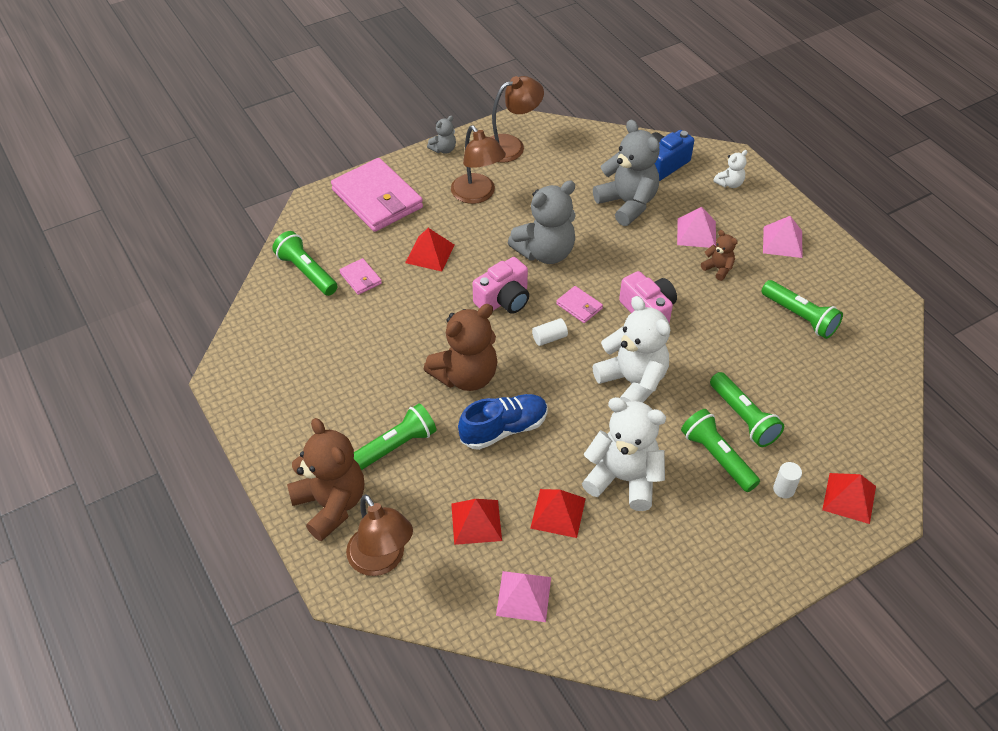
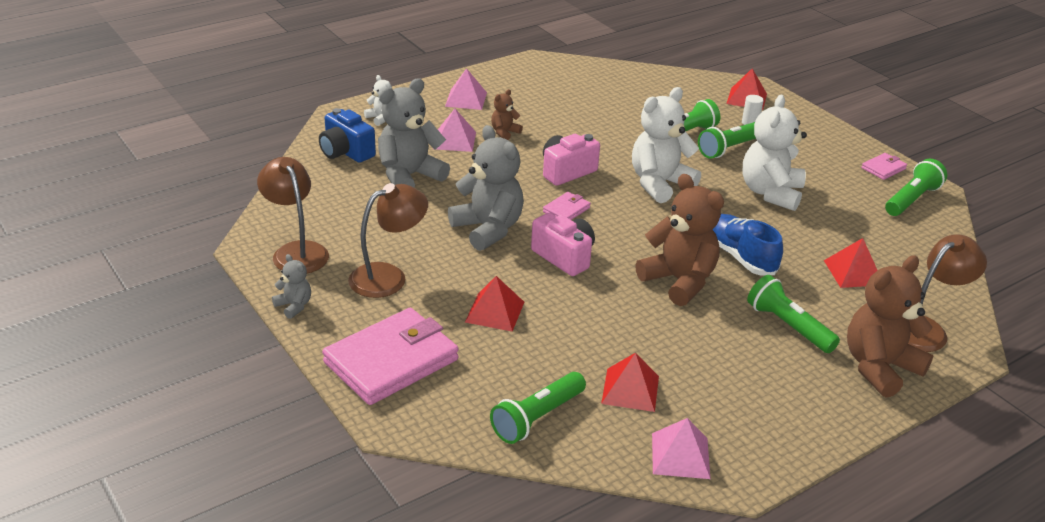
camera: 95 degrees left, 15 degrees down
pink wallet [339,258,382,295] -> pink wallet moved to [862,153,907,180]
pink pyramid [496,571,551,622] -> pink pyramid moved to [652,418,710,479]
red pyramid [530,489,586,538] -> red pyramid moved to [601,353,659,412]
white cylinder [532,318,568,346] -> none
green flashlight [761,280,843,339] -> green flashlight moved to [885,159,947,216]

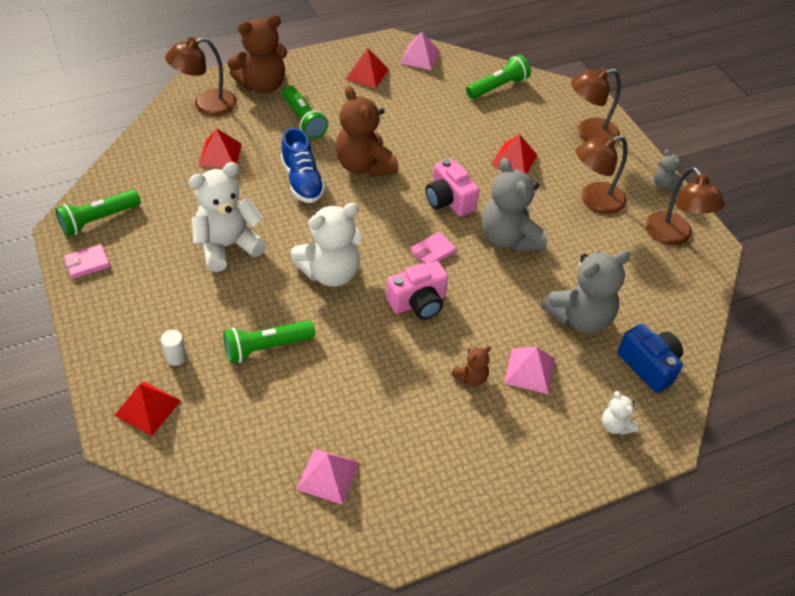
camera: 170 degrees left, 15 degrees up
pink wallet [322,308,459,405] -> brown lamp [571,67,621,141]
pink pyramid [445,68,487,110] -> pink pyramid moved to [296,448,359,505]
red pyramid [601,353,659,412] -> red pyramid moved to [345,48,389,88]
green flashlight [698,122,756,159] -> none
white teddy bear [742,95,807,211] -> white teddy bear turned 150 degrees counterclockwise [189,162,267,272]

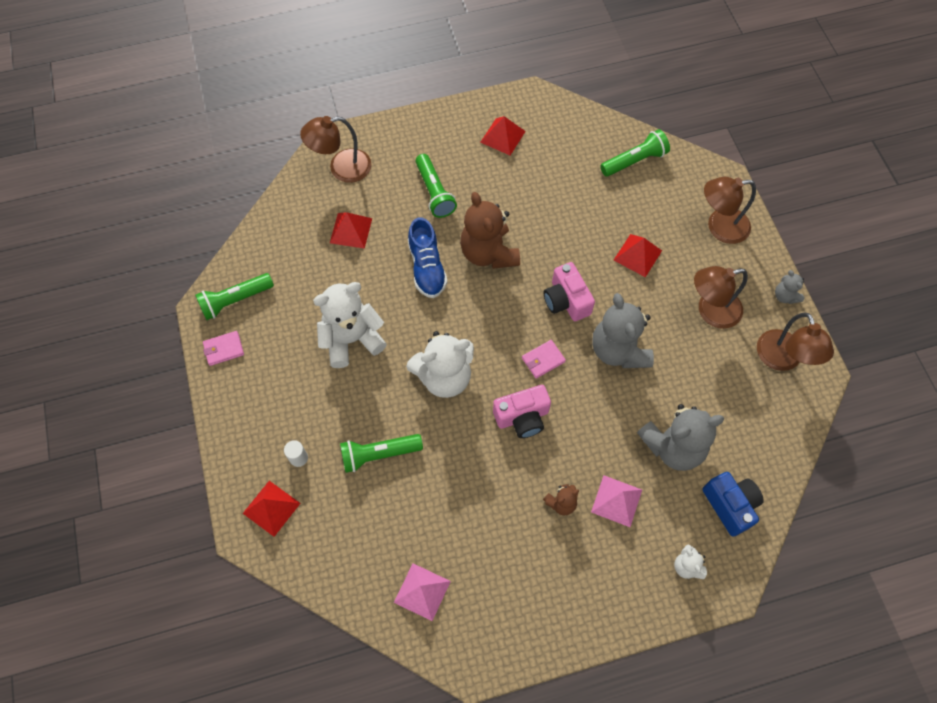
camera: 10 degrees right, 15 degrees up
brown teddy bear [227,15,287,94] -> none
pink pyramid [400,31,440,70] -> none

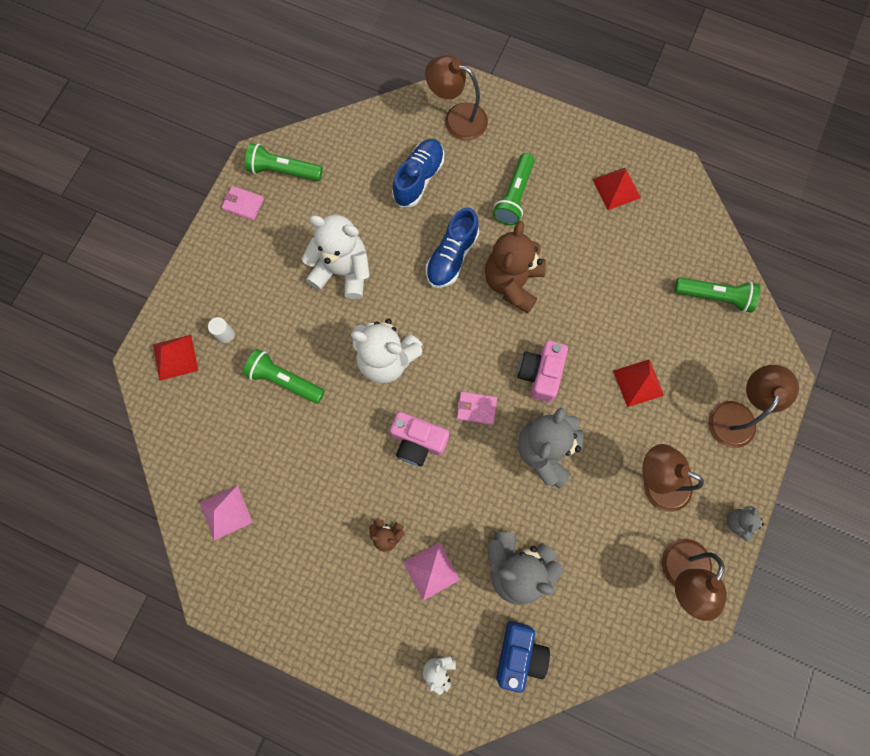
camera: 40 degrees right, 10 degrees up
red pyramid [330,212,372,249] -> blue shoe [392,139,444,207]
brown lamp [704,177,756,244] -> brown lamp turned 90 degrees clockwise [708,365,799,448]

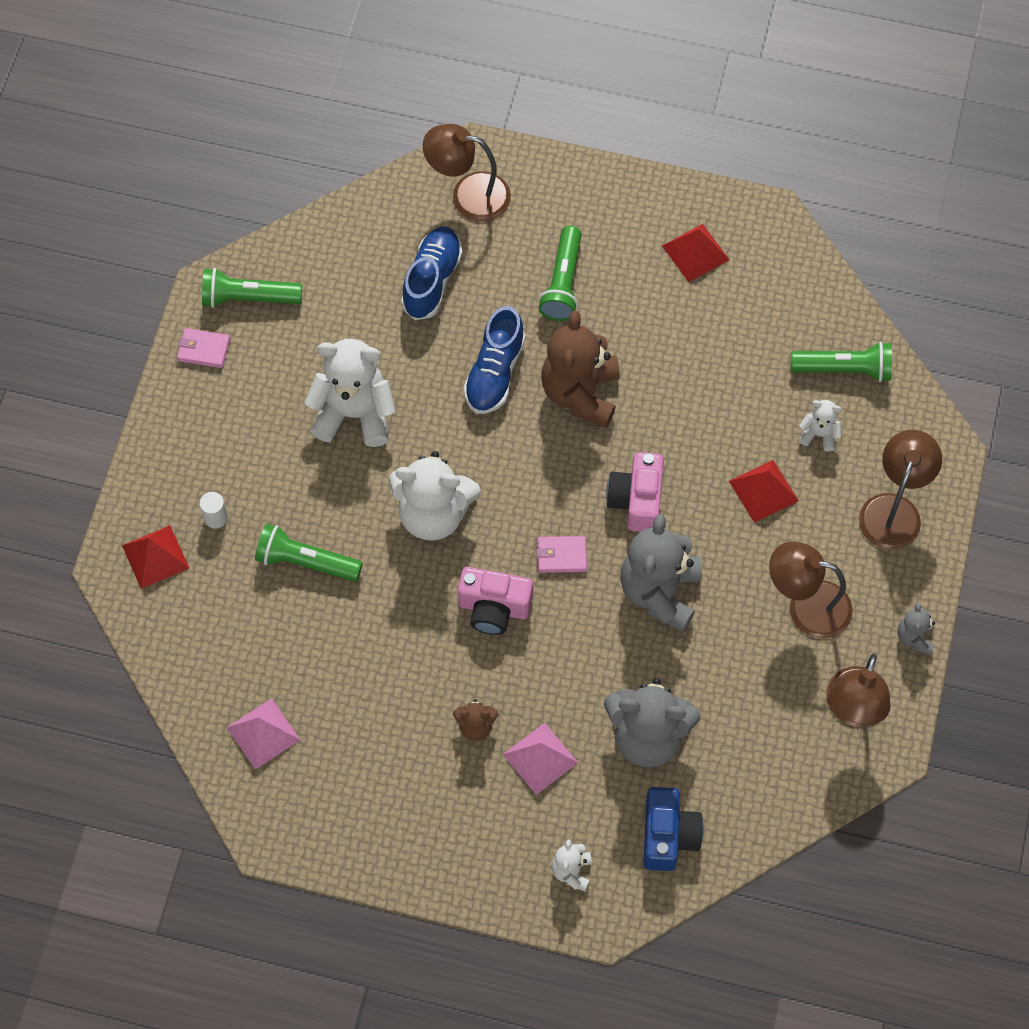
camera: 10 degrees left, 10 degrees down
none -> white teddy bear [798,400,842,452]

